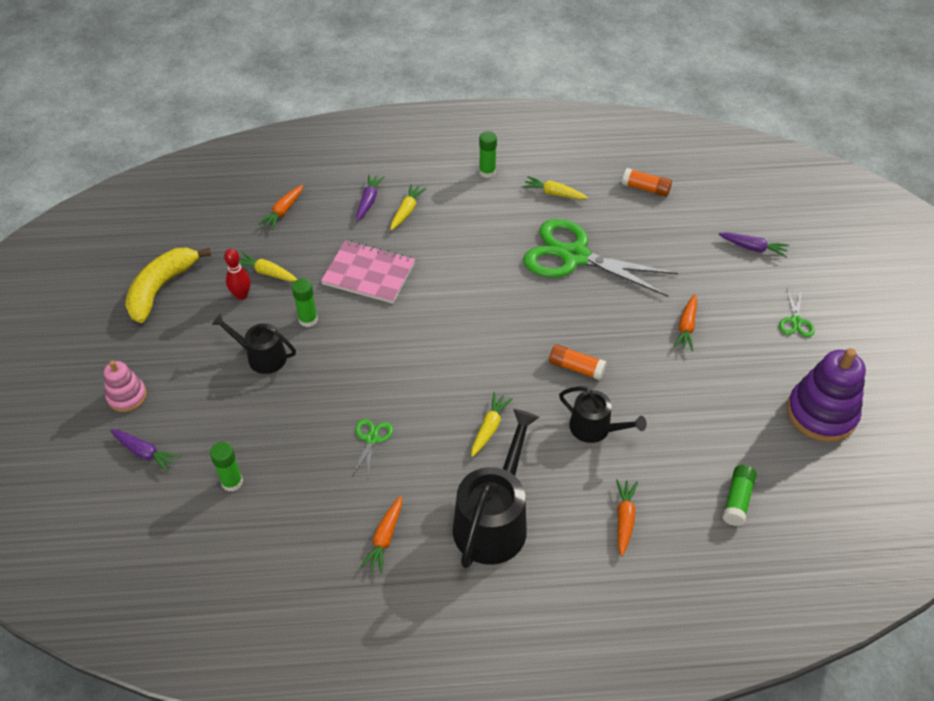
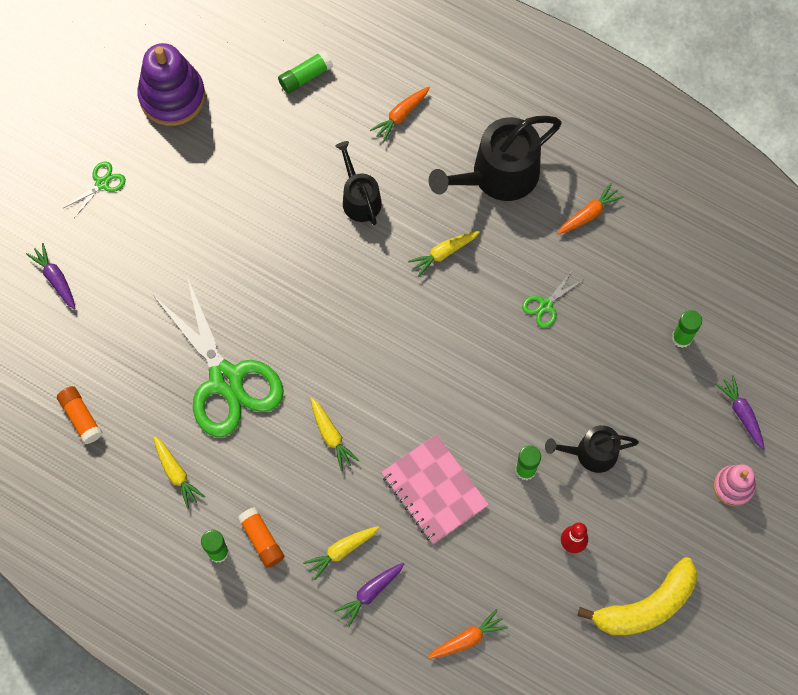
camera: 145 degrees left, 20 degrees up
black watering can [212,314,296,374] -> black watering can turned 120 degrees clockwise [545,425,639,473]
yellow carrot [239,252,297,282] -> yellow carrot moved to [311,397,359,471]
orange glue stick [549,344,607,380] -> orange glue stick moved to [237,507,284,568]
orange carrot [673,294,697,351] -> none

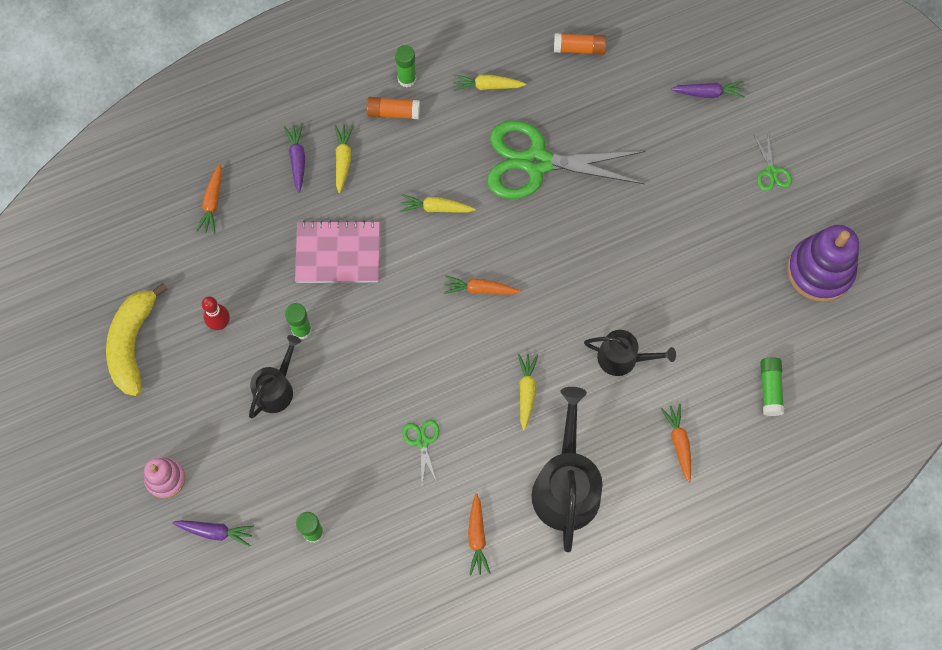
camera: 125 degrees right, 0 degrees up
none -> orange carrot [444,275,521,295]

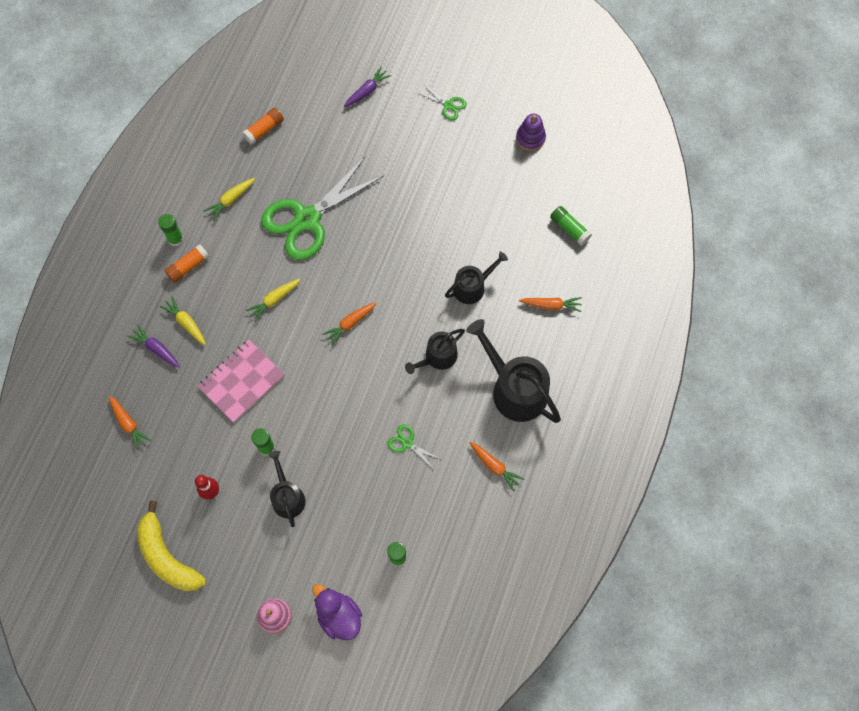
camera: 45 degrees left, 0 degrees up
purple carrot [172,520,254,547] -> purple duck [313,584,362,640]
yellow carrot [518,354,538,430] -> black watering can [405,329,465,374]
orange carrot [661,404,691,483] -> orange carrot turned 150 degrees clockwise [519,297,582,312]
purple stacking toy [787,225,859,302] -> purple stacking toy [516,114,546,151], size x0.57

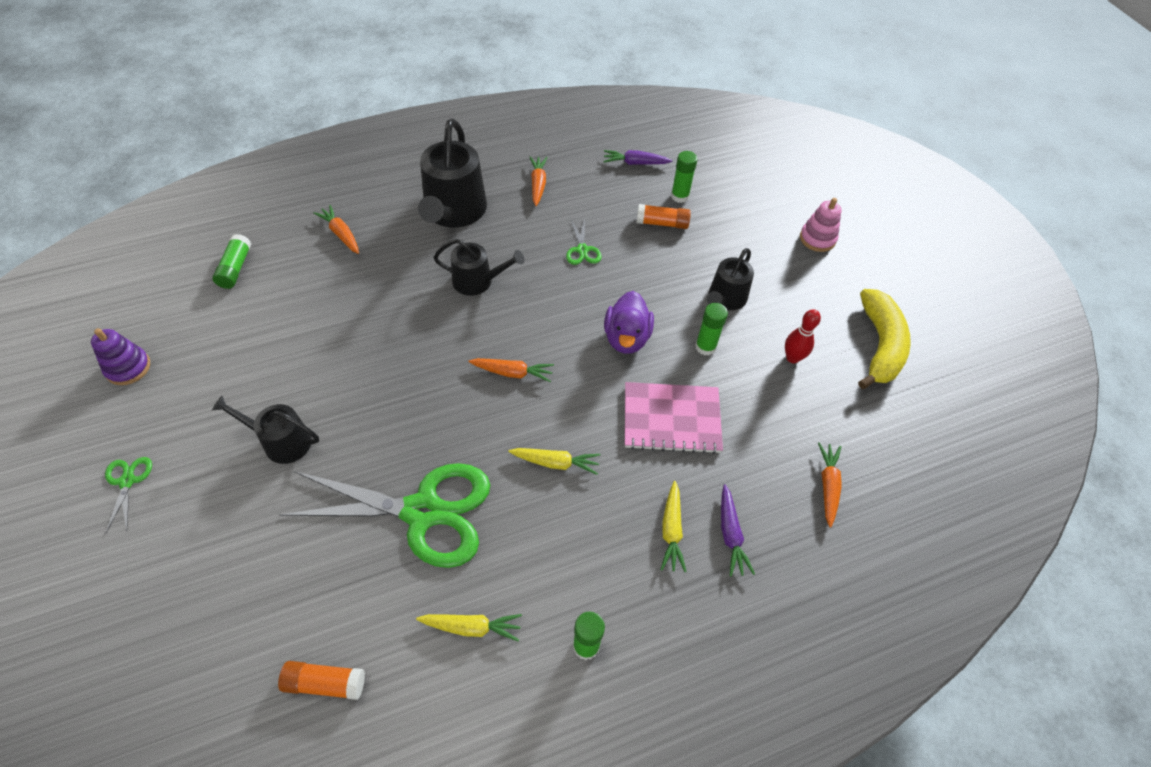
camera: 135 degrees left, 15 degrees down
orange glue stick [165,244,209,283] -> orange glue stick moved to [637,204,691,229]
purple duck [313,584,362,640] -> purple duck moved to [604,291,654,354]
purple carrot [344,66,392,107] -> purple carrot moved to [604,150,672,165]
black watering can [445,252,508,304] -> black watering can moved to [212,396,319,464]

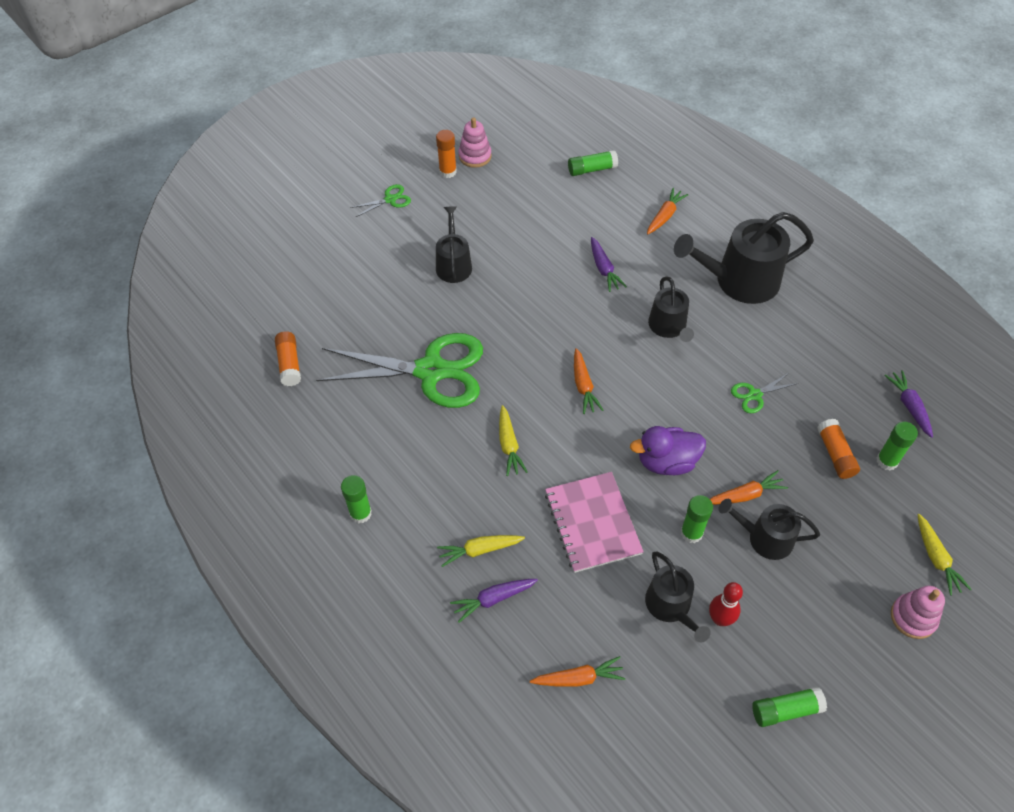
camera: 75 degrees right, 0 degrees up
purple stacking toy [91,328,150,385] -> pink stacking toy [458,117,492,168]
green scissors [279,463,490,568] -> green scissors turned 75 degrees counterclockwise [316,333,483,408]
yellow carrot [416,614,522,642] -> yellow carrot moved to [918,514,971,596]
orange carrot [530,156,548,206] -> orange carrot moved to [710,470,788,505]
yellow banana [858,289,911,389] -> green glue stick [752,687,827,727]
none -> orange glue stick [436,130,457,178]
none -> purple carrot [591,237,627,292]
none -> black watering can [645,552,711,643]

